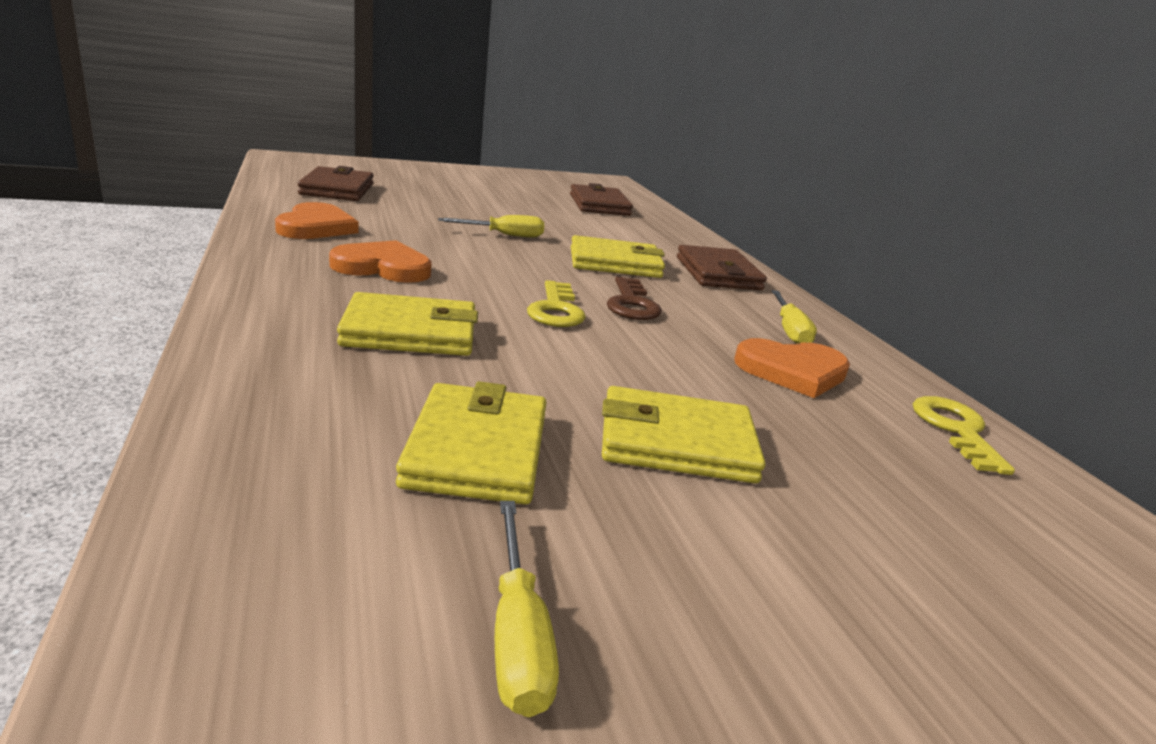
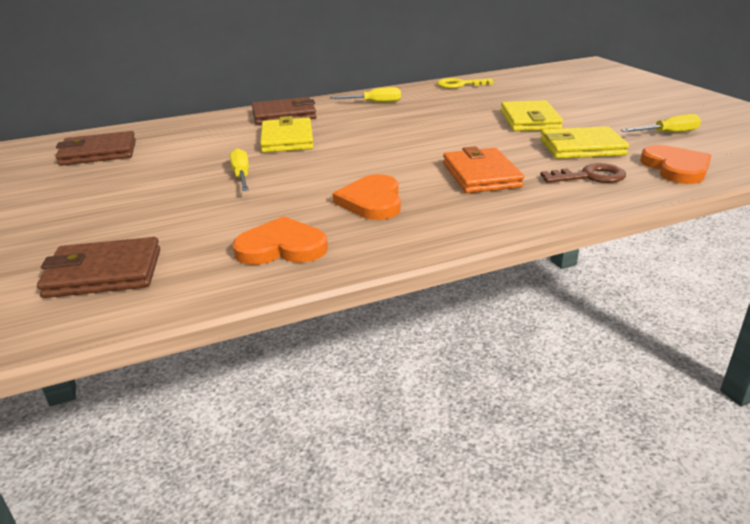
camera: 90 degrees left, 5 degrees up
yellow wallet [337,292,478,356] -> orange wallet [443,146,524,193]
yellow key [527,280,586,327] -> none
brown key [607,277,662,320] -> brown key moved to [541,163,626,183]
orange heart [734,338,850,398] -> orange heart moved to [640,145,711,184]

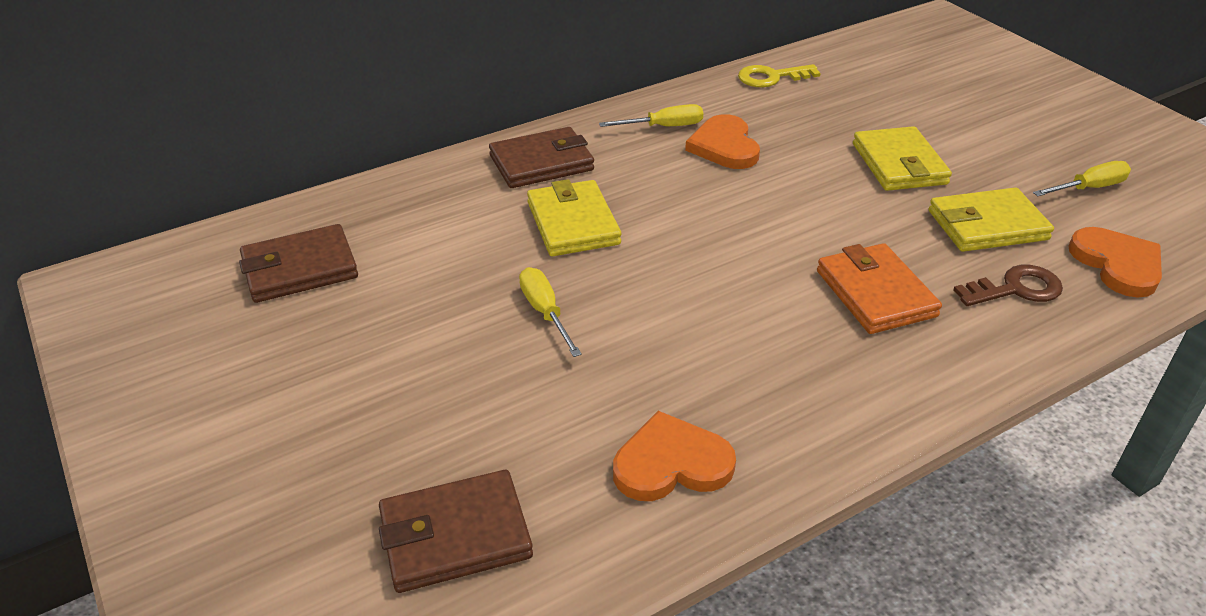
camera: 10 degrees left, 10 degrees up
orange heart [333,174,401,220] -> orange heart moved to [685,114,760,169]

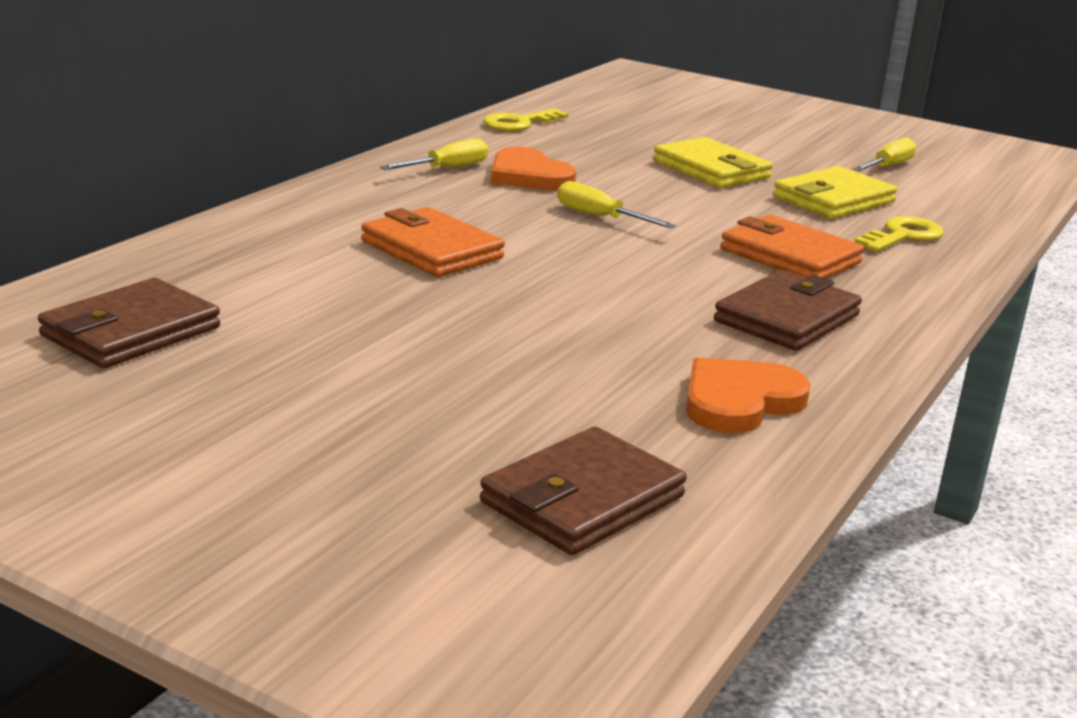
camera: 30 degrees left, 15 degrees down
brown wallet [489,127,594,188] -> brown wallet moved to [714,270,862,351]
yellow screwdriver [519,267,582,357] -> yellow screwdriver moved to [557,181,676,228]
yellow wallet [527,179,621,256] -> orange wallet [361,207,505,277]
brown key [953,265,1063,306] -> yellow key [855,216,944,252]
orange heart [1069,227,1162,298] -> none

